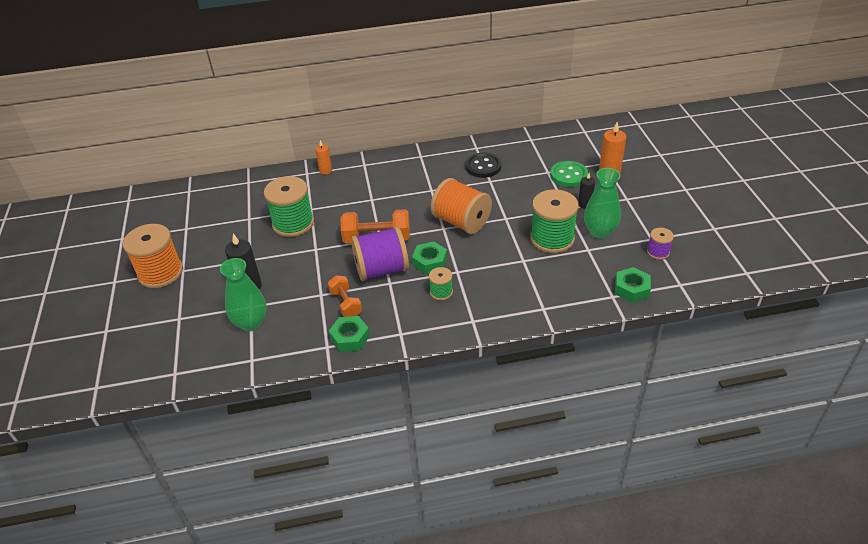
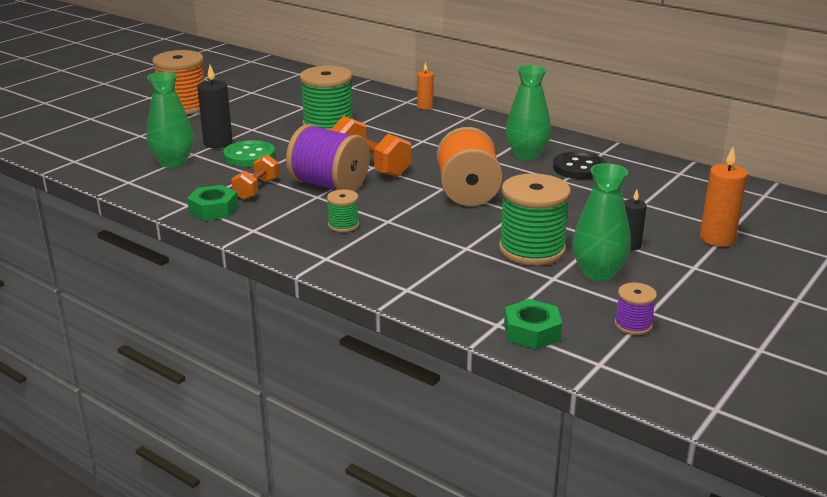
camera: 45 degrees right, 15 degrees down
green nut [412,242,447,274] -> none
green button [550,161,588,187] -> green button moved to [223,140,275,167]
none -> green vase [506,65,551,160]

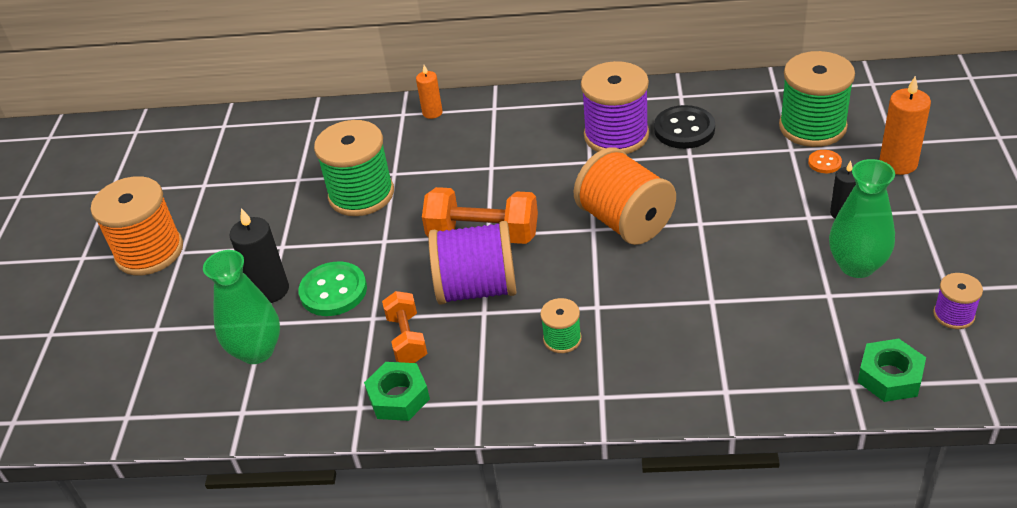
camera: 30 degrees left, 15 degrees up
green spool [499,173,571,266] -> green spool moved to [779,51,855,147]
green vase [506,65,551,160] -> purple spool [581,61,649,154]
none -> orange button [808,150,842,173]

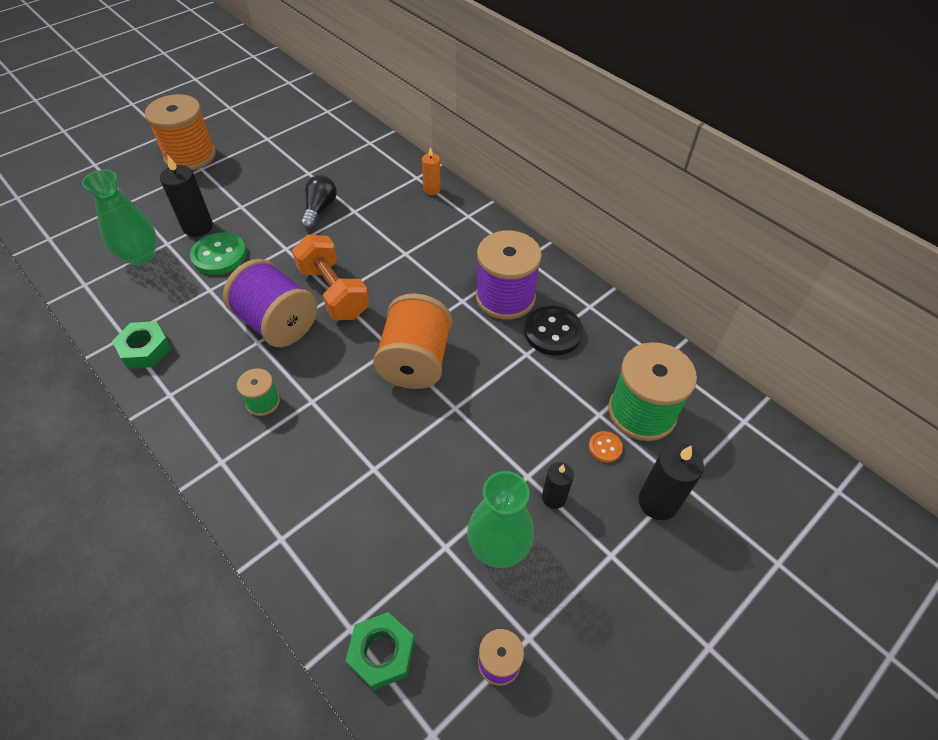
camera: 40 degrees right, 10 degrees up
green spool [314,120,394,216] -> black light bulb [301,175,337,229]
orange dumbbell [382,291,427,363] -> none
orange candle [879,76,931,175] -> black candle [639,443,704,520]

